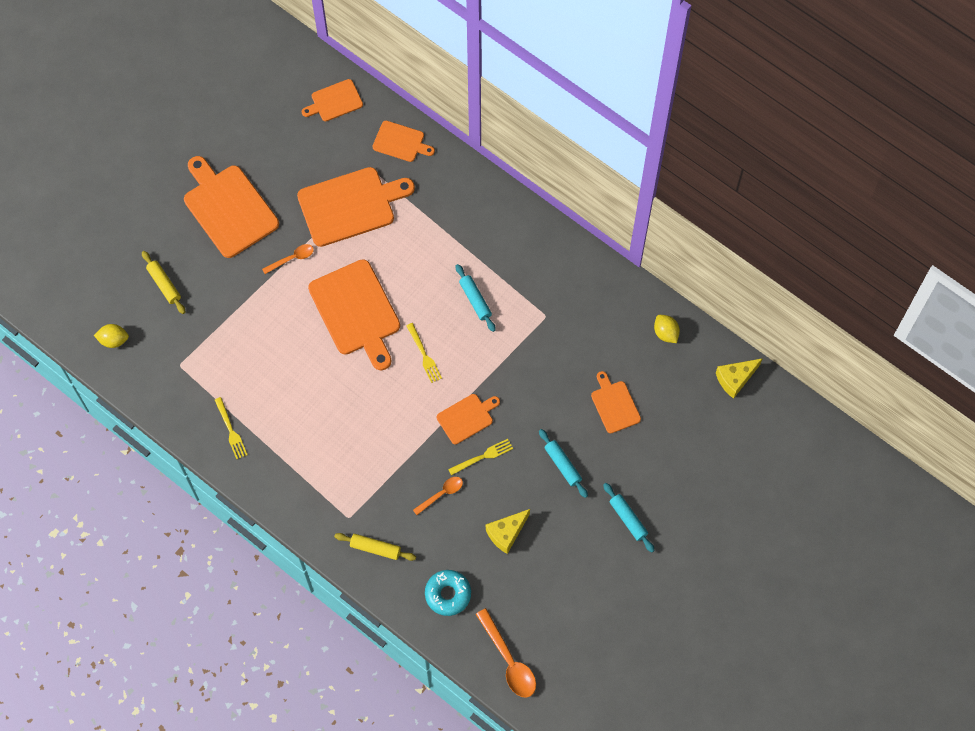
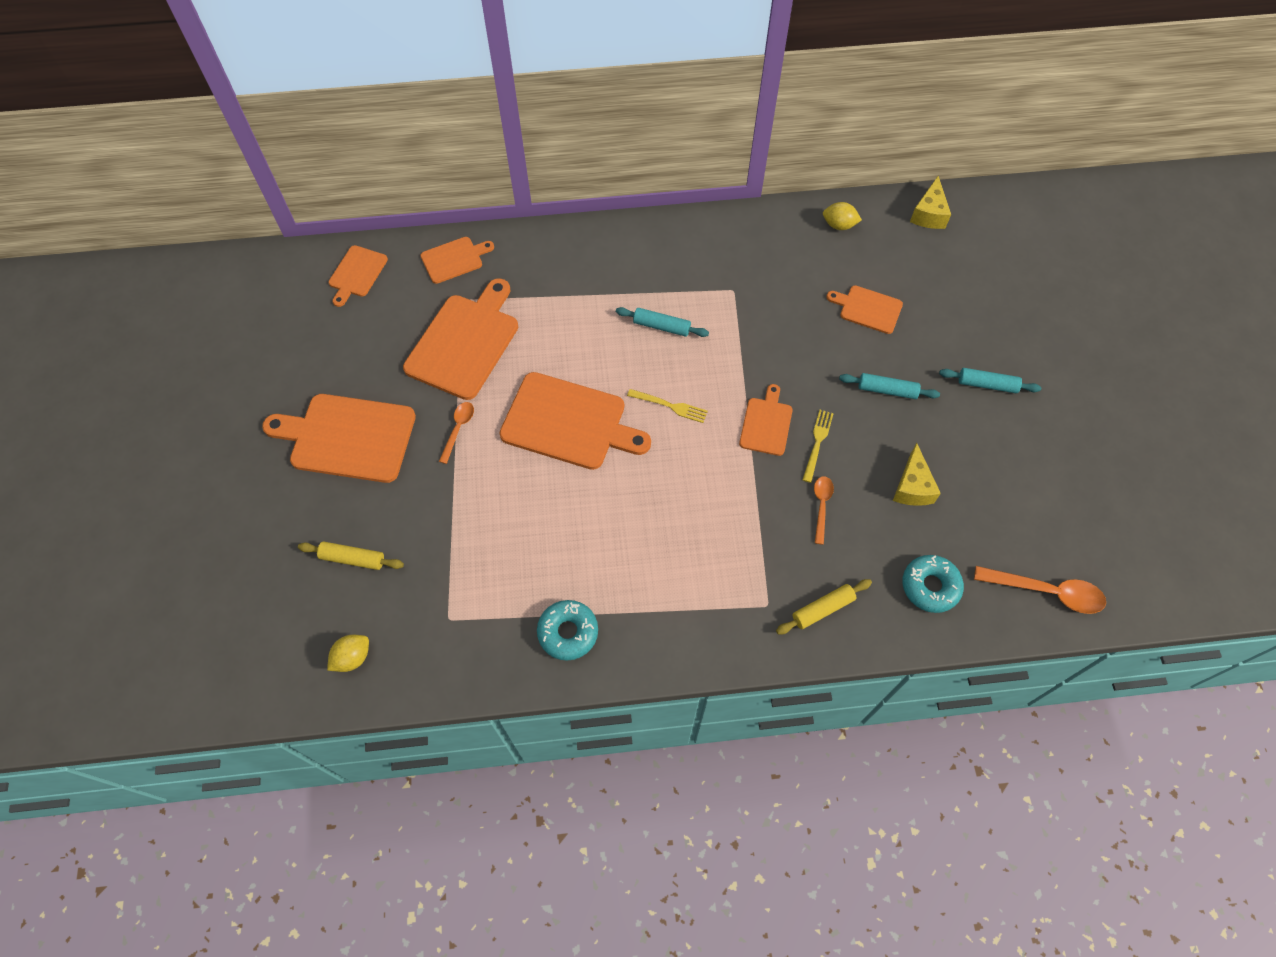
camera: 45 degrees left, 5 degrees down
yellow fork [215,397,247,459] -> turquoise donut [537,600,598,661]

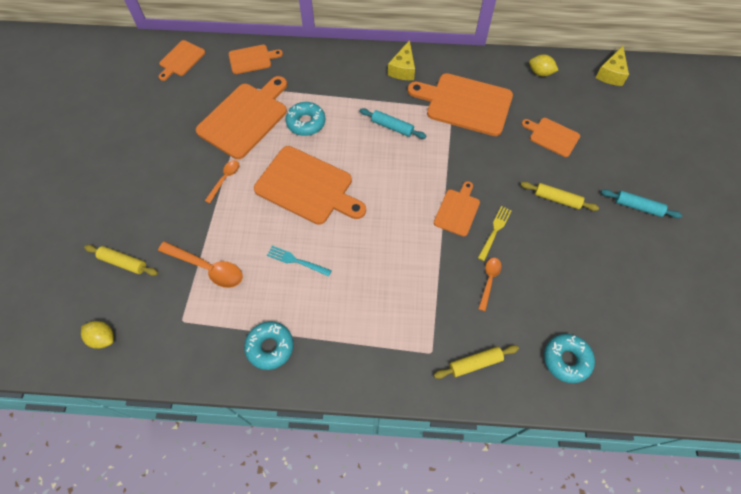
camera: 10 degrees right, 0 degrees up
orange cutting board [262,394,416,483] -> orange cutting board moved to [408,73,513,136]
yellow lemon [327,635,369,672] -> yellow lemon turned 60 degrees clockwise [81,321,114,349]
yellow fork [627,389,708,423] -> none
turquoise rolling pin [839,373,940,399] -> yellow rolling pin [521,182,599,211]
yellow cheese [893,443,941,506] -> yellow cheese moved to [388,40,415,80]
orange spoon [974,566,1106,614] -> orange spoon moved to [158,241,243,288]
none -> turquoise fork [267,246,332,277]
none -> turquoise donut [286,102,325,136]

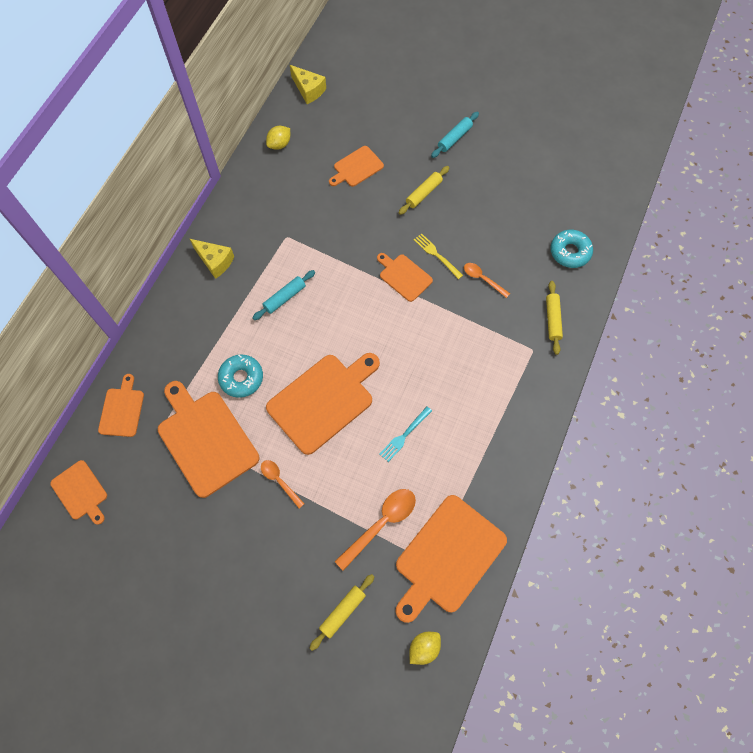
camera: 70 degrees left, 5 degrees up
turquoise donut [244,321,294,370] -> none
orange cutting board [408,73,513,136] -> orange cutting board moved to [396,495,507,623]

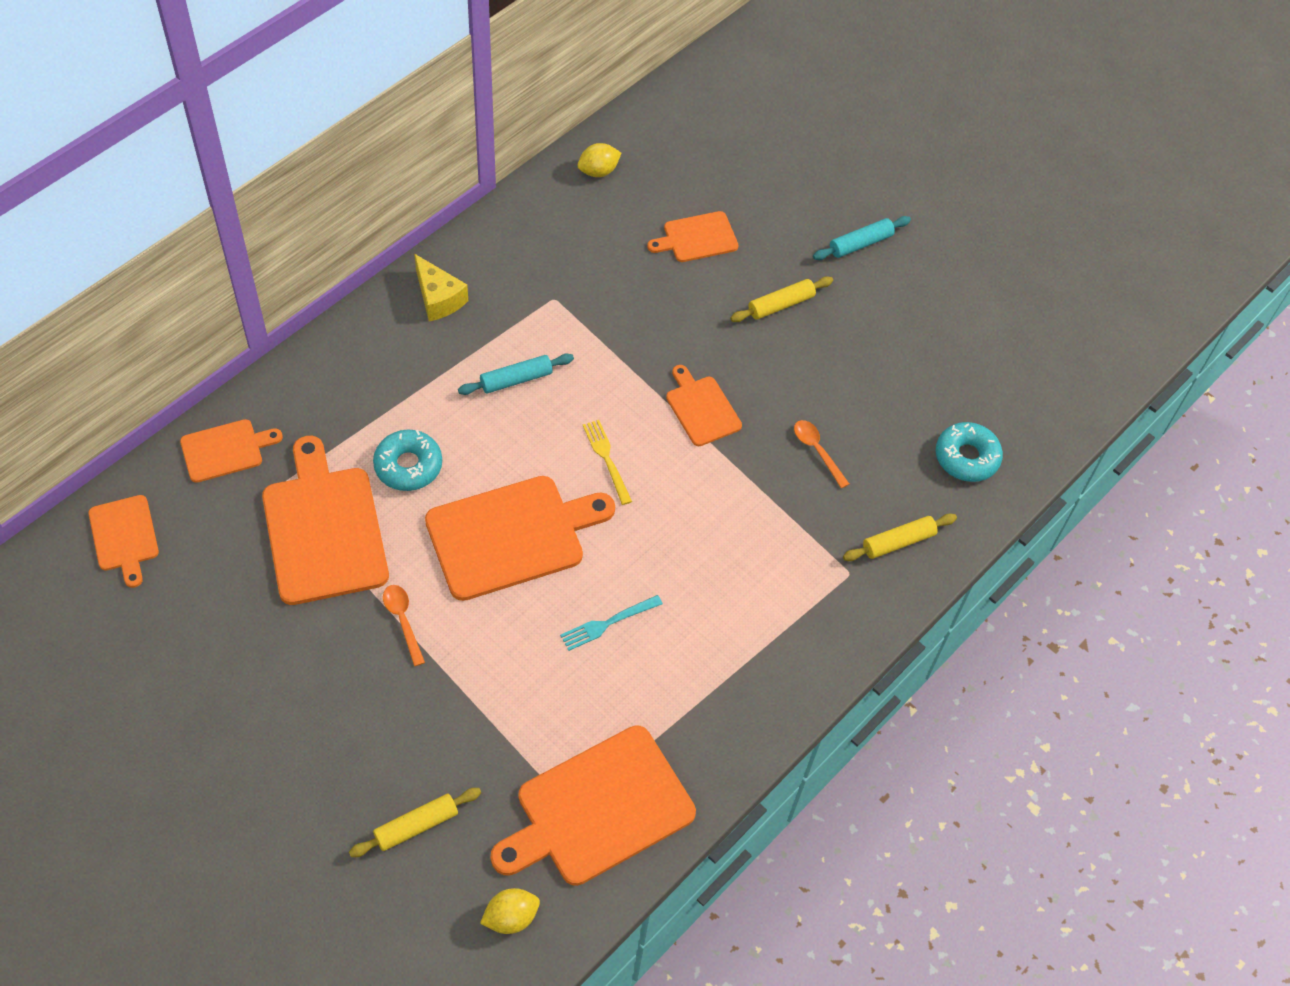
camera: 15 degrees right, 10 degrees down
orange cutting board [98,374,144,437] -> orange cutting board turned 45 degrees clockwise [180,419,283,483]
yellow cheese [290,65,326,104] -> none
orange spoon [334,489,416,571] -> none
yellow fork [414,233,463,279] -> yellow fork moved to [583,420,632,505]
yellow rolling pin [546,281,563,355] -> yellow rolling pin turned 45 degrees clockwise [843,513,957,561]

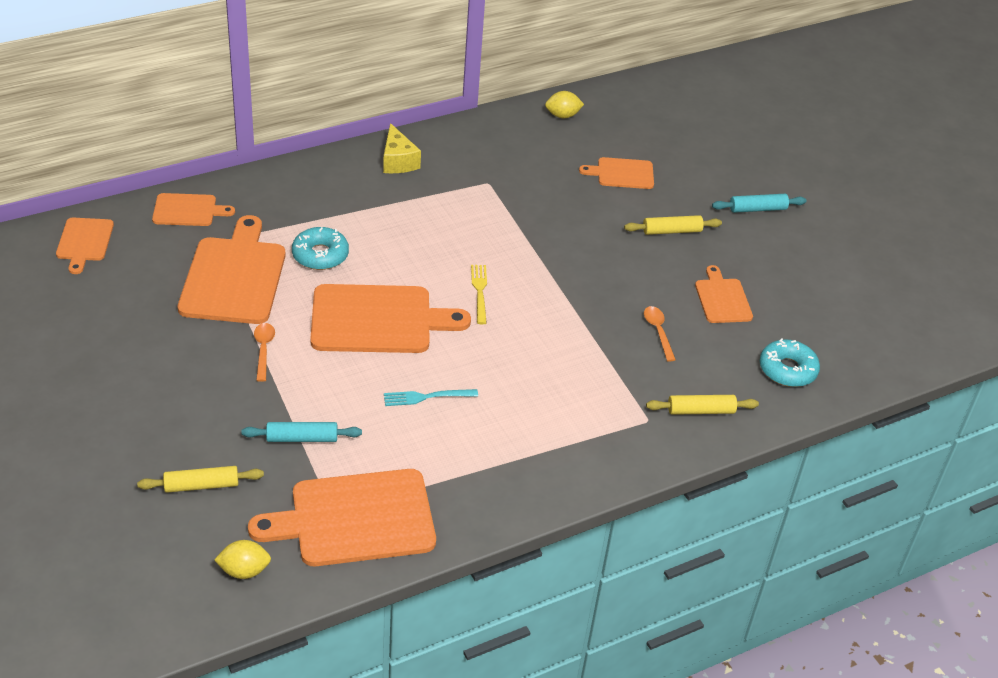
camera: 20 degrees right, 15 degrees down
turquoise rolling pin [458,353,574,395] -> turquoise rolling pin moved to [241,422,362,442]
orange cutting board [666,365,742,446] -> orange cutting board moved to [695,265,753,323]

